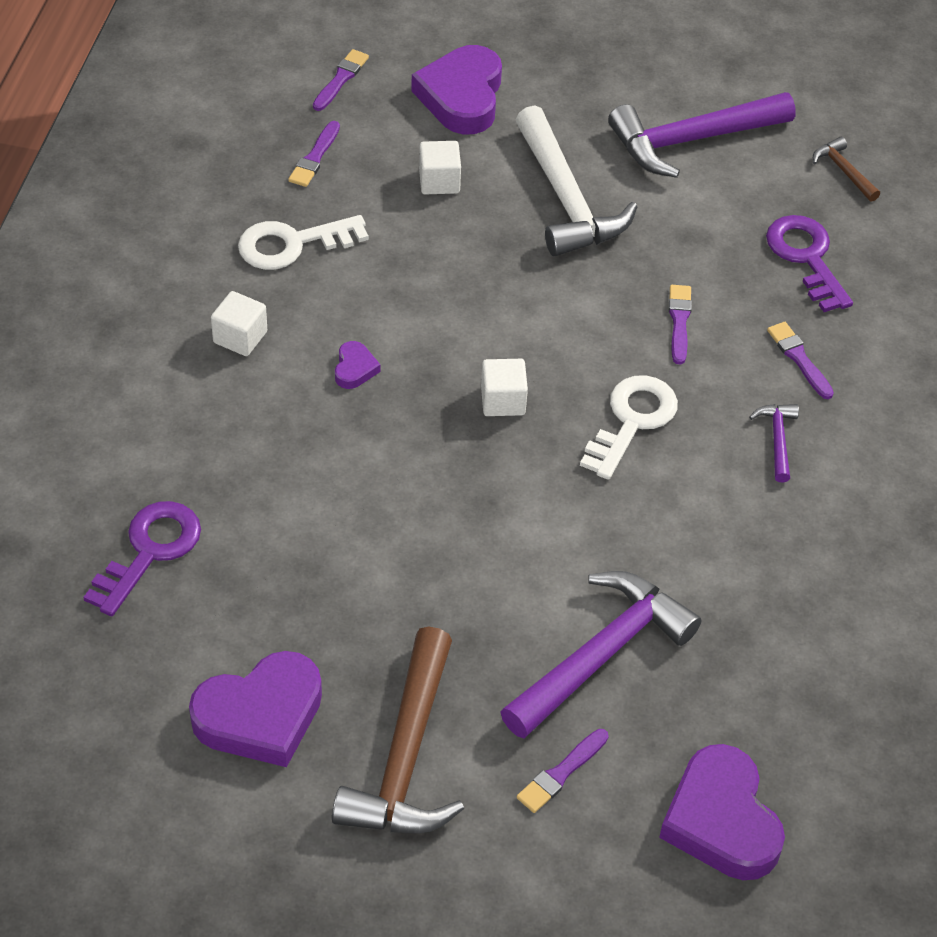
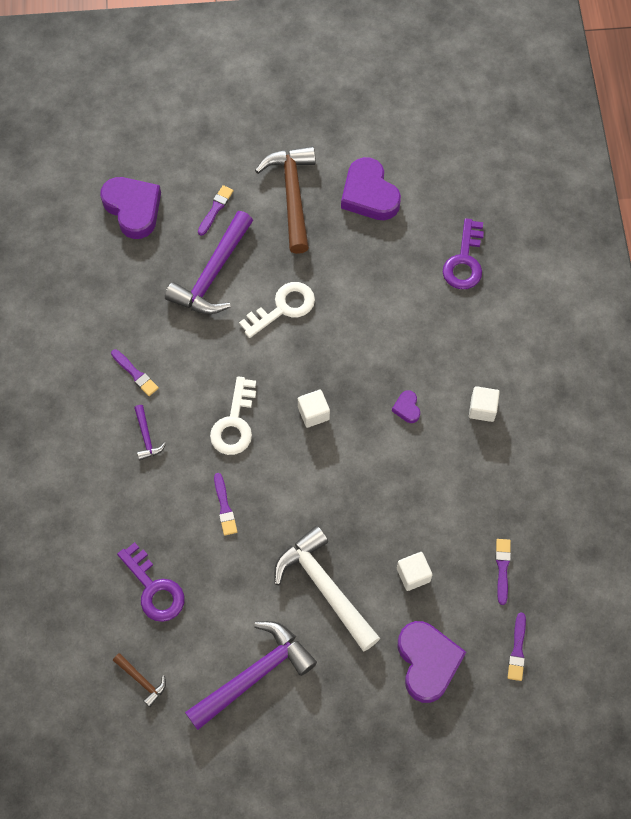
camera: 165 degrees right, 15 degrees up
purple heart [189,651,322,767] -> purple heart turned 75 degrees counterclockwise [341,157,401,220]
white key [238,215,369,270] -> white key moved to [239,282,315,338]
purple brush [767,322,834,399] -> purple brush moved to [111,349,159,396]

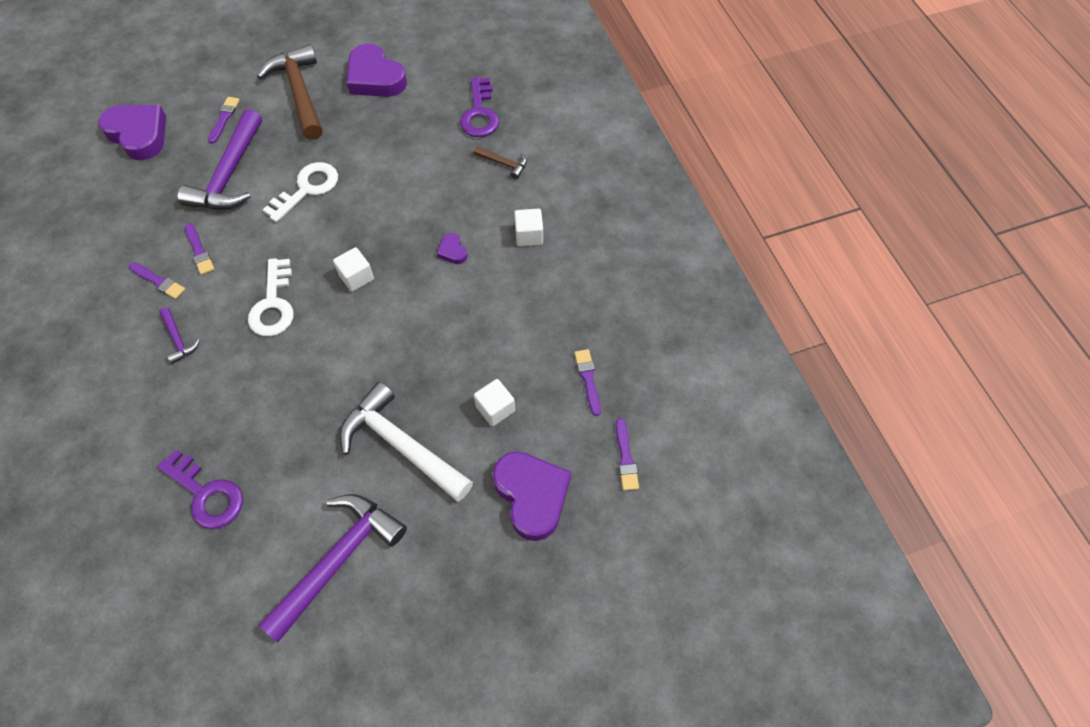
camera: 15 degrees left, 5 degrees down
brown hammer [113,653,166,707] -> brown hammer moved to [474,146,527,179]
purple brush [214,473,237,536] -> purple brush moved to [185,223,214,275]

